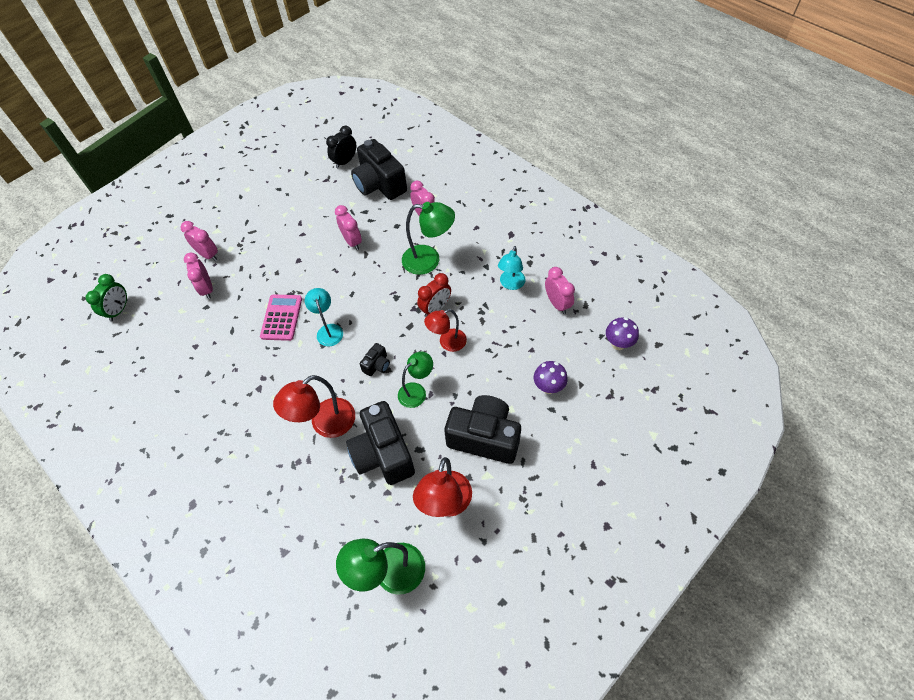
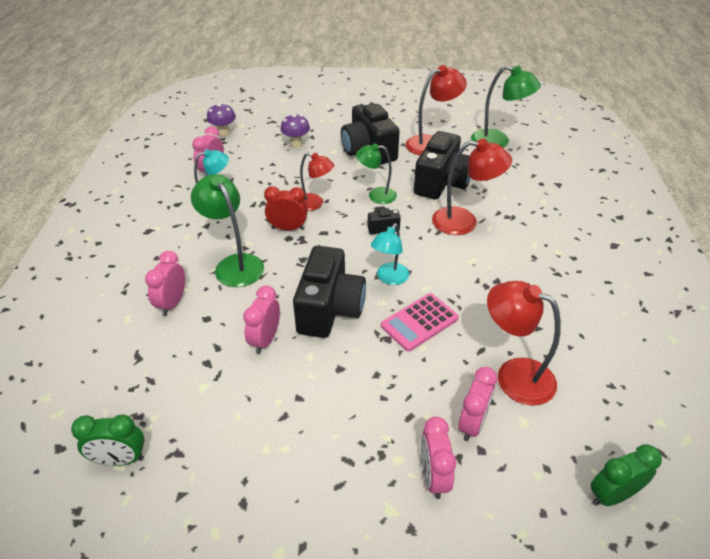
camera: 135 degrees left, 15 degrees down
black clock [326,126,356,168] -> green clock [71,414,144,466]
black camera [351,139,407,200] -> black camera moved to [293,246,366,338]
none -> red lamp [487,281,561,406]

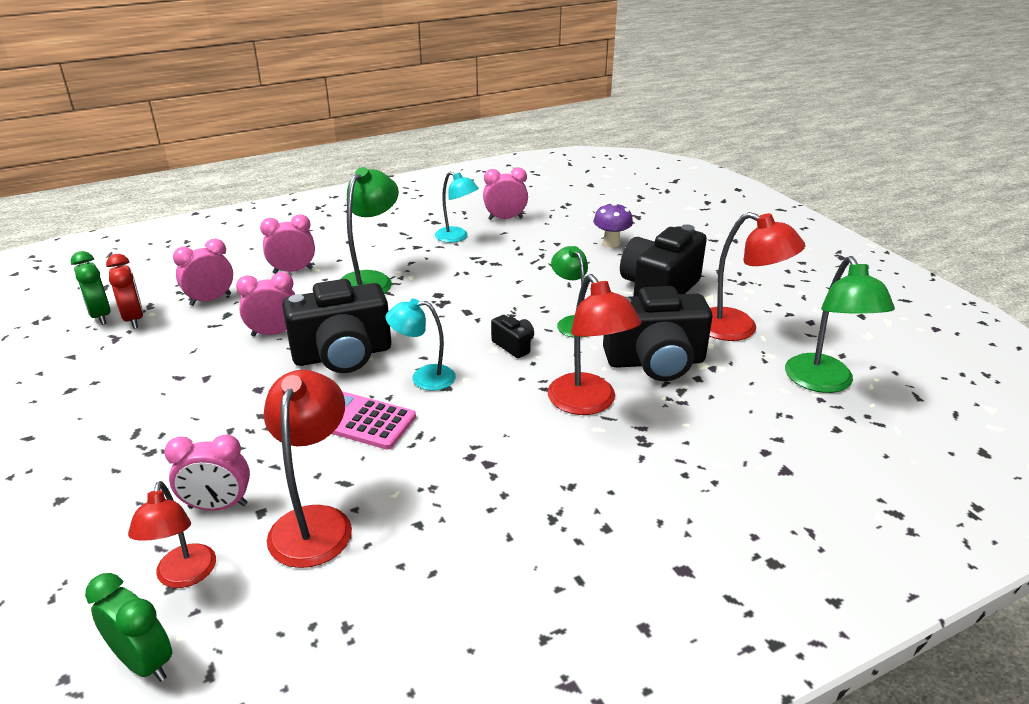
camera: 60 degrees right, 10 degrees down
purple mushroom [207,103,236,137] -> none
red clock [264,186,308,231] -> red clock moved to [106,254,143,329]
red lamp [300,153,334,211] -> red lamp moved to [128,481,216,588]
pink clock [421,416,456,499] -> pink clock moved to [173,239,233,306]

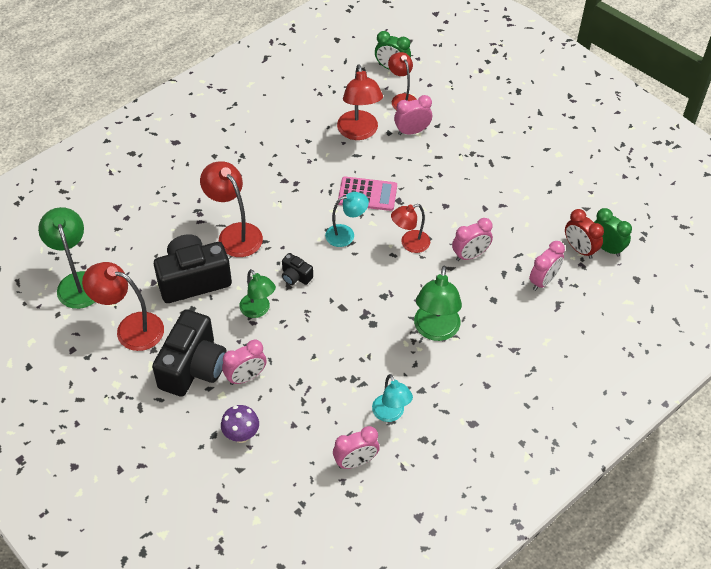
camera: 165 degrees right, 20 degrees up
pink clock [260,214,315,274] -> pink clock moved to [222,339,267,385]
black camera [282,279,391,373] -> red lamp [391,204,430,253]
turquoise lamp [435,172,479,243] -> turquoise lamp turned 135 degrees counterclockwise [372,374,413,422]

